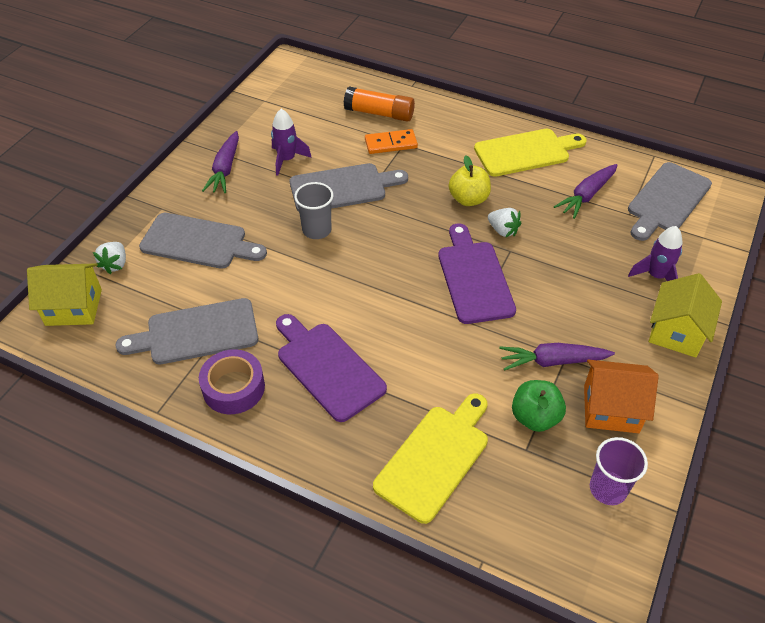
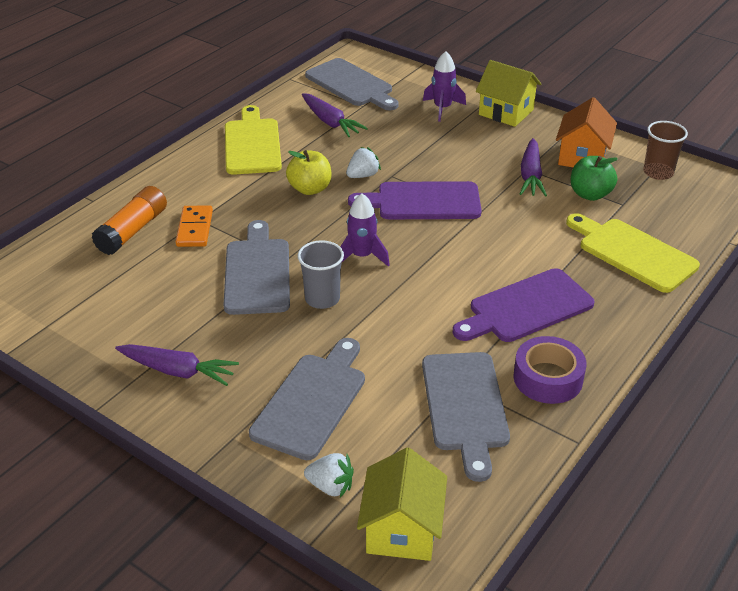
camera: 80 degrees left, 10 degrees down
purple rocket [271,109,312,176] -> purple rocket moved to [340,194,390,266]
purple cup [590,437,648,505] -> brown cup [643,121,688,180]

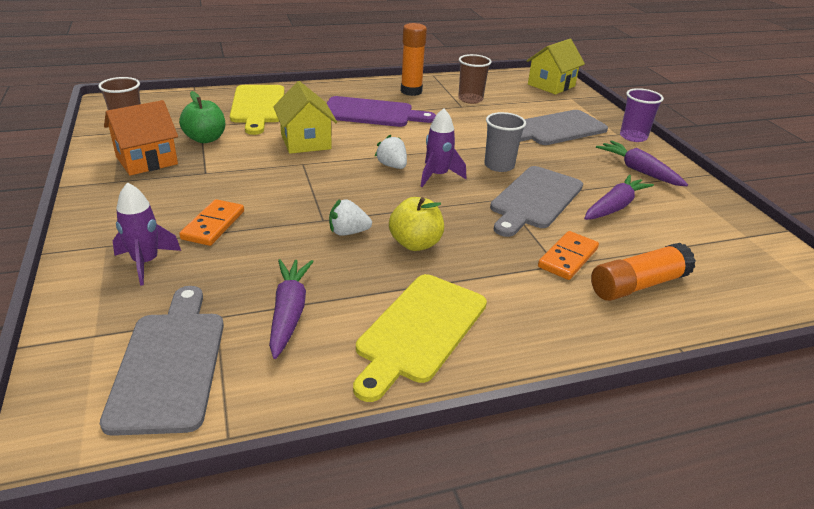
camera: 145 degrees left, 5 degrees down
white strawberry [304,453,354,497] -> white strawberry moved to [374,134,407,169]
purple cutting board [348,181,482,219] -> none
grey cutting board [422,352,510,482] -> brown cup [458,54,492,104]
yellow house [476,60,541,127] -> yellow house moved to [273,81,337,154]
purple tape [513,336,586,404] -> orange glue stick [401,23,427,96]
purple carrot [520,138,547,197] -> purple carrot moved to [584,175,654,220]
none -> orange domino [179,199,244,246]
none -> purple cup [620,88,664,142]

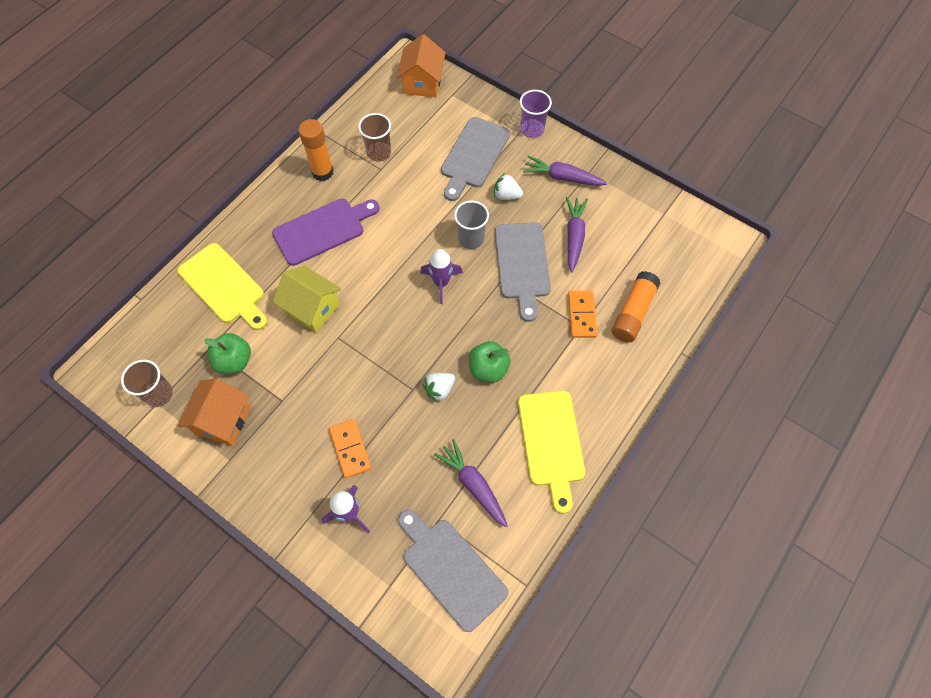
camera: 35 degrees left, 30 degrees up
white strawberry [374,134,407,169] -> white strawberry moved to [494,173,523,200]
yellow apple [389,197,444,251] -> green apple [468,341,510,383]
yellow house [526,39,585,94] -> orange house [397,34,446,97]

